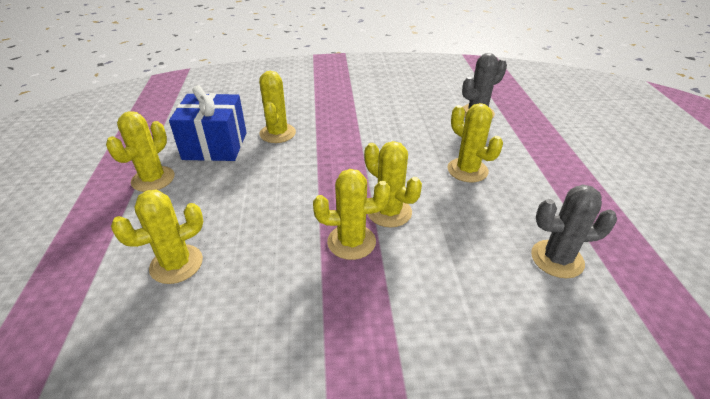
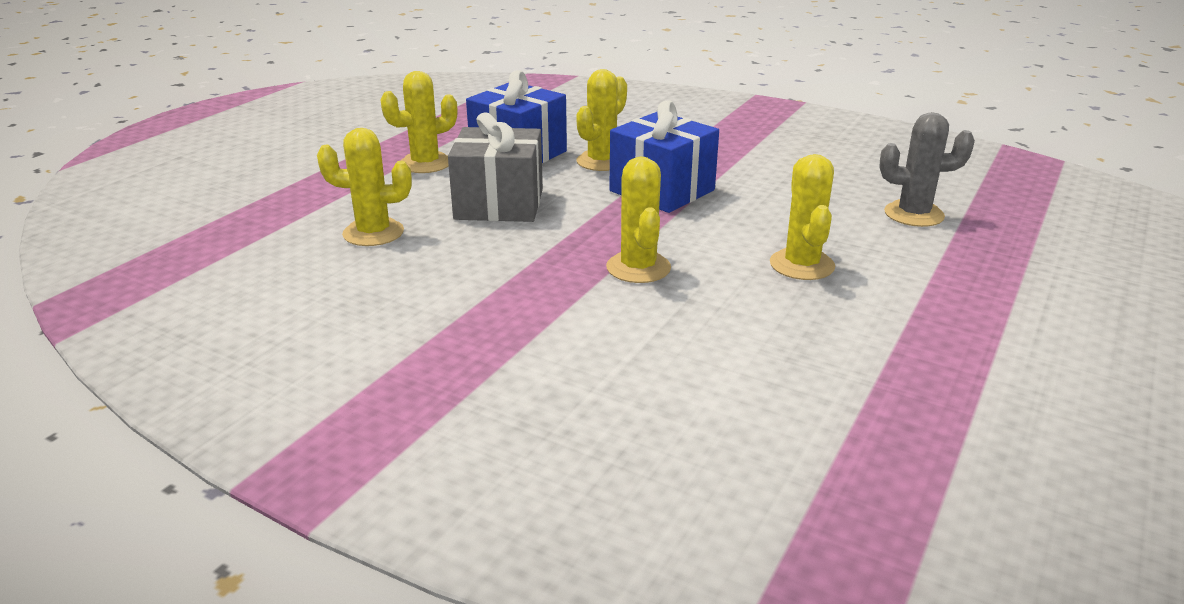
camera: 35 degrees right, 10 degrees down
yellow cactus [313,169,390,260] -> none
grey cactus [531,184,617,278] -> none
none -> grey gift [448,113,543,222]
none -> blue gift [609,100,719,213]

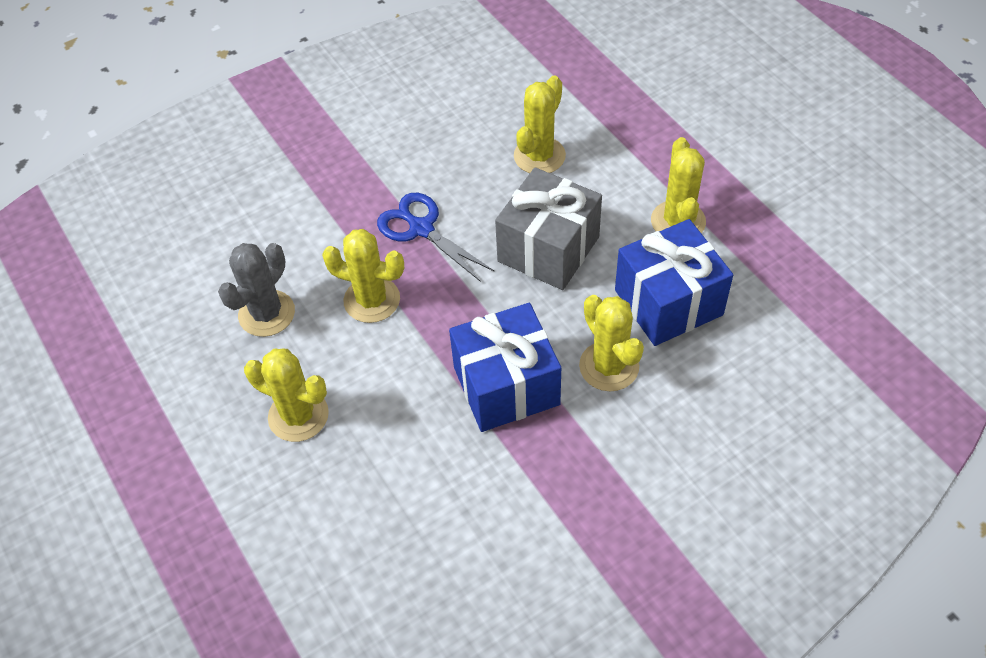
camera: 120 degrees right, 25 degrees up
grey cactus [879,112,975,227] -> grey cactus moved to [218,243,295,337]
none -> blue scissors [377,193,494,282]

